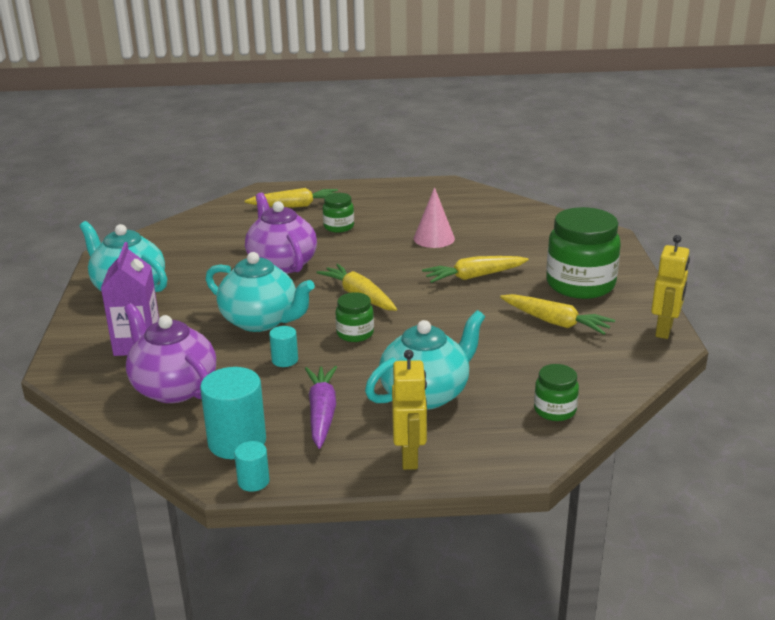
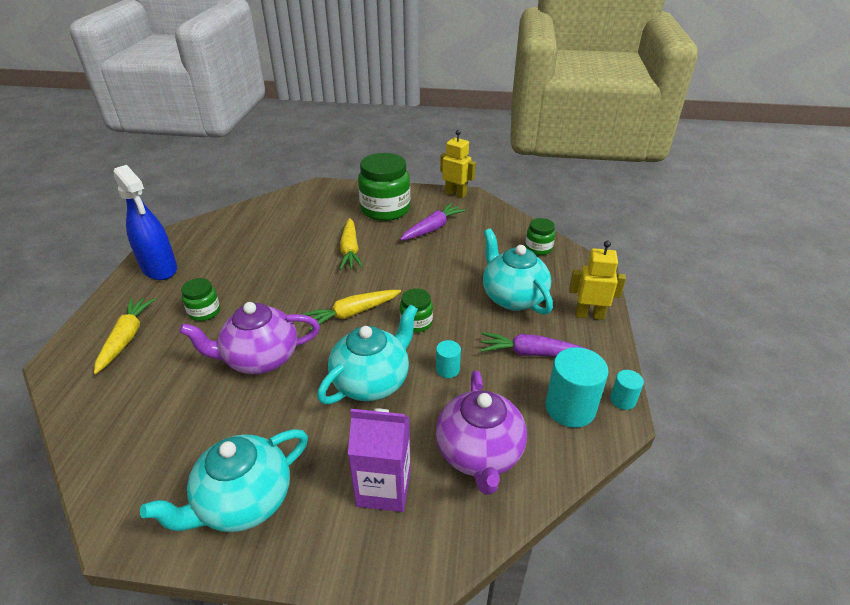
camera: 80 degrees left, 10 degrees up
purple teapot [124,303,216,403] -> purple teapot turned 60 degrees counterclockwise [436,370,527,495]
pink cone [414,187,455,248] -> none
yellow carrot [500,294,615,335] -> purple carrot [400,203,466,240]
none -> blue spray bottle [114,165,177,280]

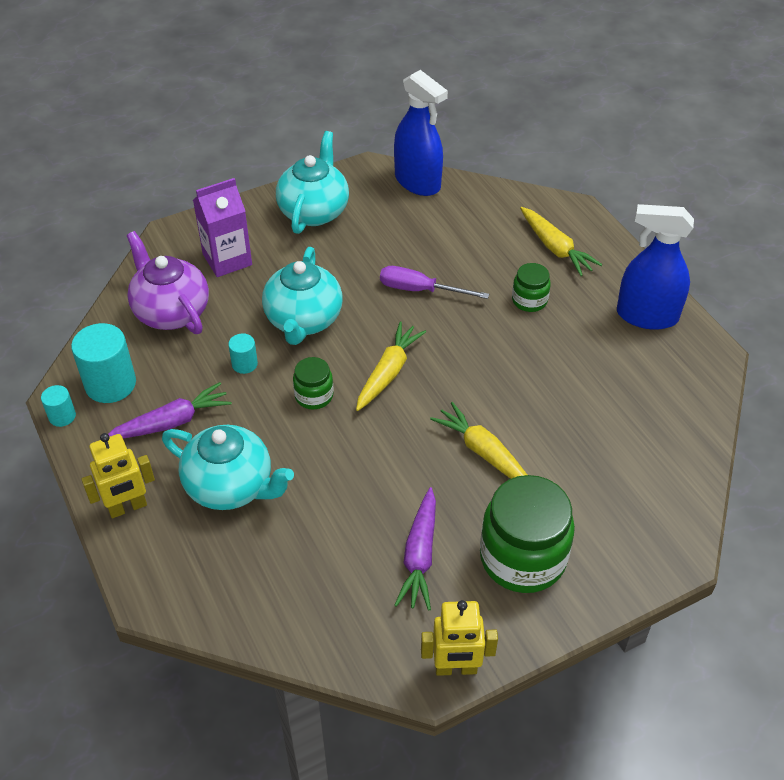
camera: 145 degrees right, 10 degrees up
purple teapot [179,302,320,374] -> purple screwdriver [380,266,489,299]
green jar [525,218,555,255] -> none
none -> blue spray bottle [394,70,448,196]

